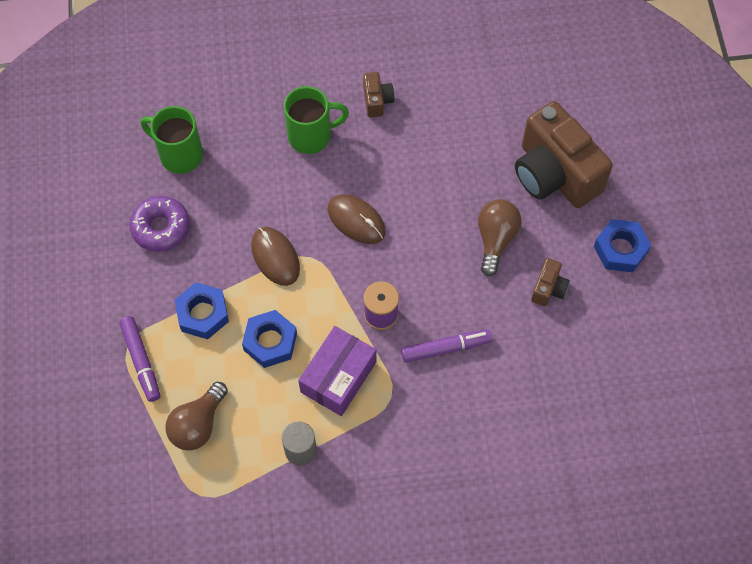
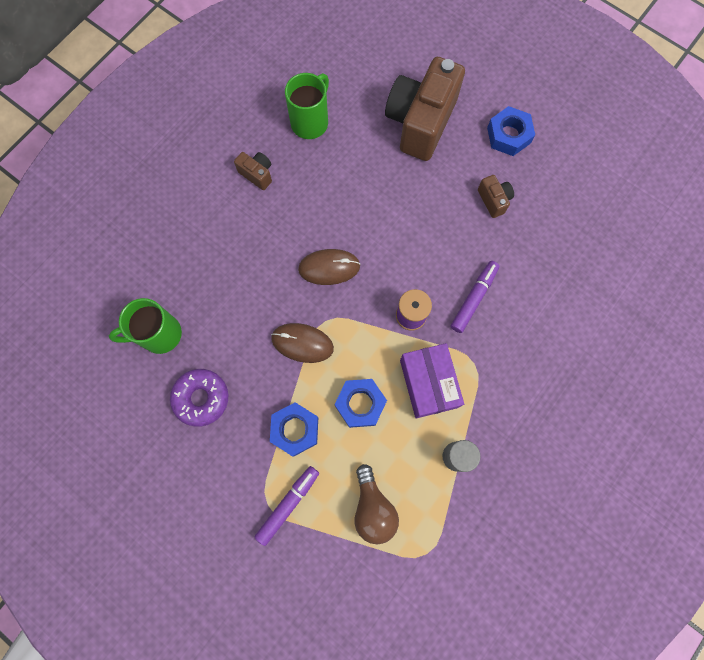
camera: 45 degrees left, 10 degrees up
purple marker [119,316,160,402] -> purple marker turned 75 degrees counterclockwise [254,466,319,546]
green mug [284,86,349,154] -> green mug moved to [285,73,329,139]
brown light bulb [478,199,522,277] -> none
brown camera [515,101,613,208] -> brown camera turned 105 degrees clockwise [385,57,465,161]

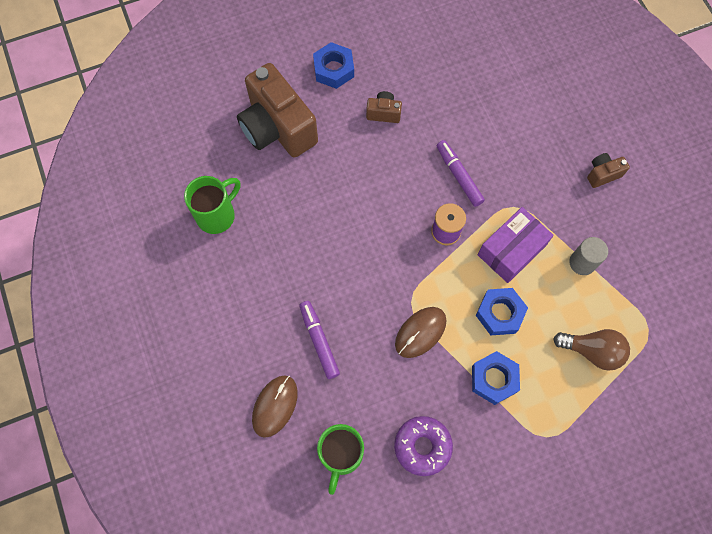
camera: 60 degrees left, 5 degrees down
brown camera [234,152,272,190] -> brown camera moved to [587,153,630,188]
purple marker [254,466,319,546] -> purple marker moved to [299,301,340,379]
green mug [285,73,329,139] -> green mug turned 75 degrees clockwise [184,176,240,234]
brown mouse [298,249,360,285] -> brown mouse moved to [252,375,298,438]
purple box [400,343,464,418] -> purple box turned 60 degrees counterclockwise [478,207,554,283]

